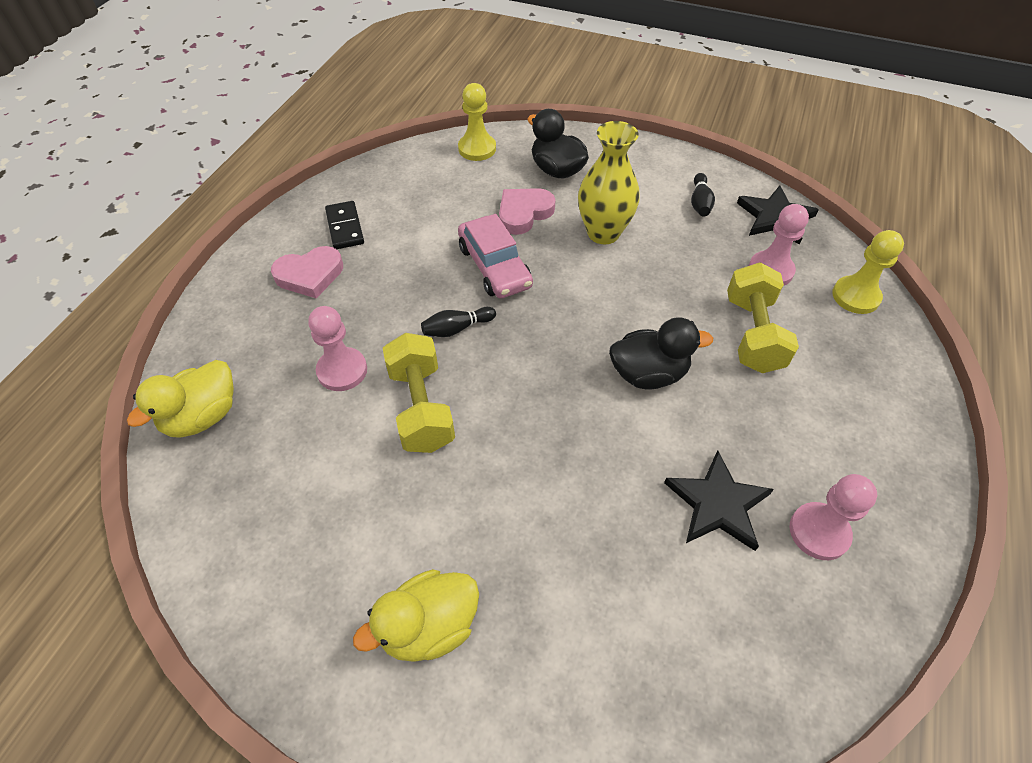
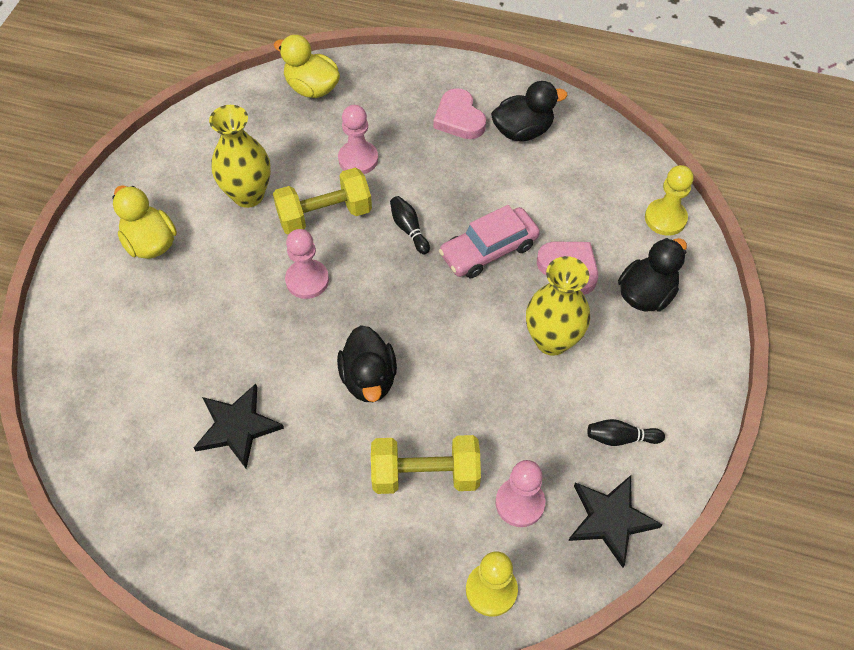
camera: 85 degrees right, 5 degrees up
black domino [325,201,364,249] -> black duck [491,81,567,141]
pink pawn [790,474,877,560] -> pink pawn moved to [285,229,329,299]
none -> yellow vase [209,105,271,208]

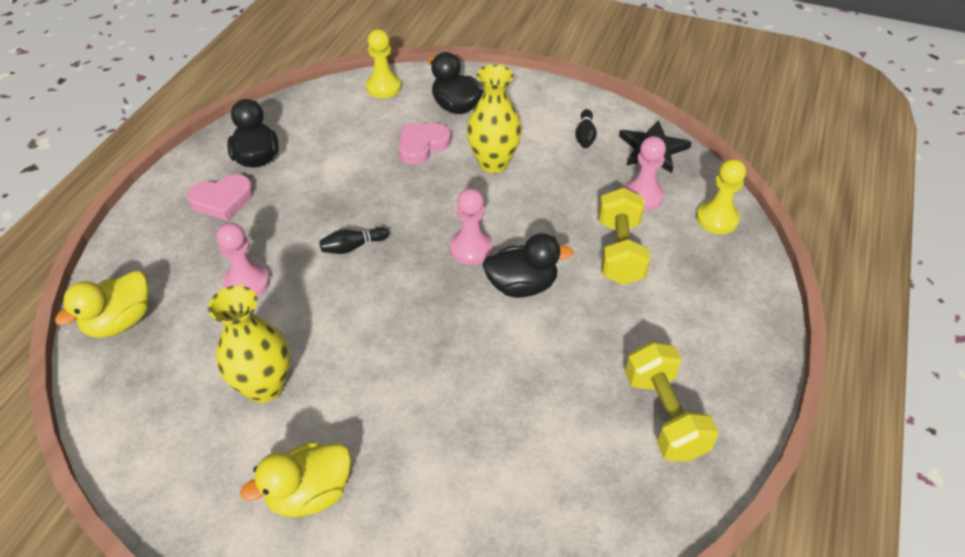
camera: 85 degrees left, 10 degrees down
black star [194,384,284,468] -> none
yellow dumbbell [273,168,372,235] -> yellow dumbbell moved to [625,342,719,462]
pink pawn [285,229,329,299] -> pink pawn moved to [450,188,493,265]
pink car [439,205,540,278] -> none

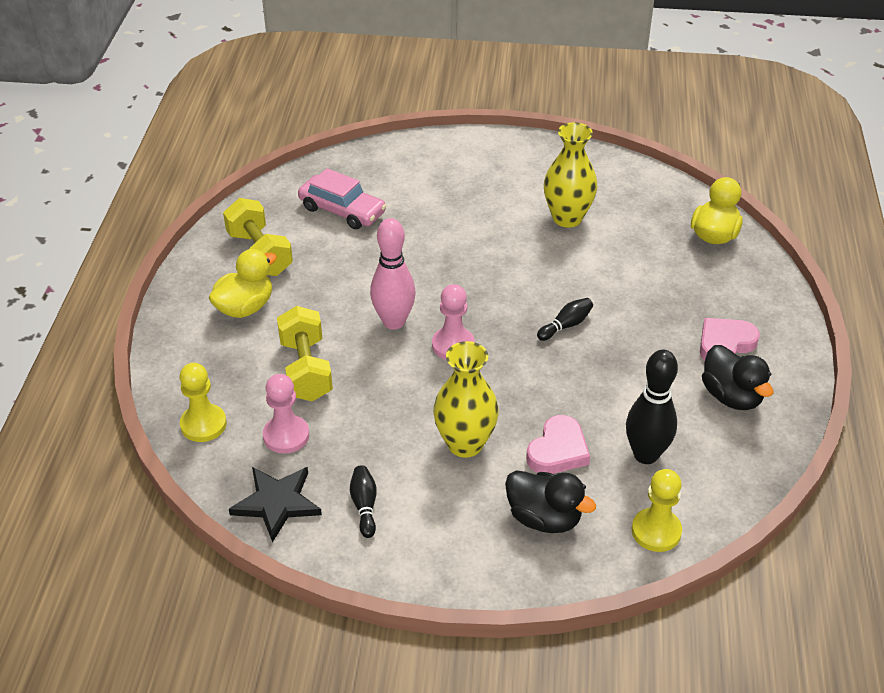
camera: 165 degrees right, 5 degrees down
pink pawn [216,223,270,297] -> none
yellow duck [241,442,351,517] -> yellow duck moved to [209,249,277,318]
black duck [483,233,573,298] -> pink bowling pin [370,218,416,330]
none -> pink car [298,168,386,229]
none -> black bowling pin [626,349,678,464]

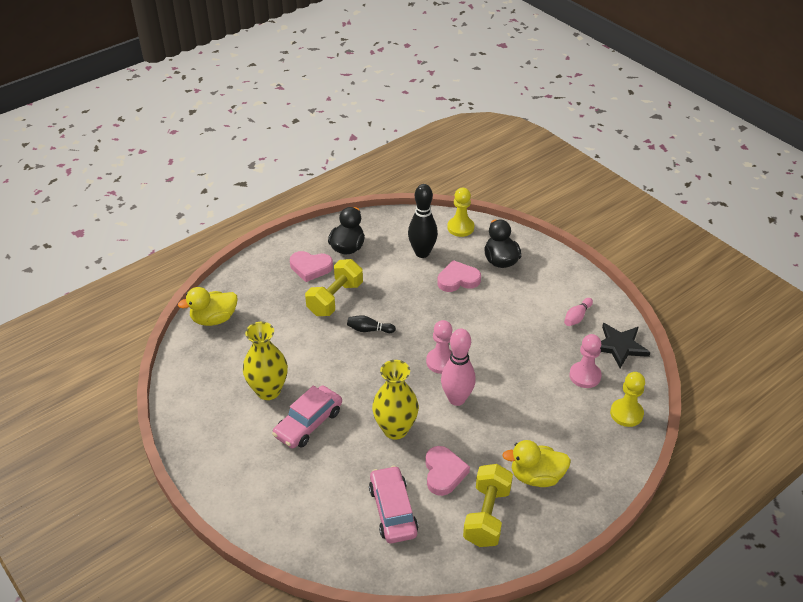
camera: 135 degrees left, 0 degrees up
yellow dumbbell [277,306,333,401] -> yellow dumbbell moved to [305,259,363,316]
black bowling pin [350,465,377,538] -> pink bowling pin [564,298,593,326]
yellow vase [433,341,499,458] -> yellow vase moved to [372,360,419,440]
none -> pink car [272,386,342,449]
none -> pink heart [425,446,470,496]

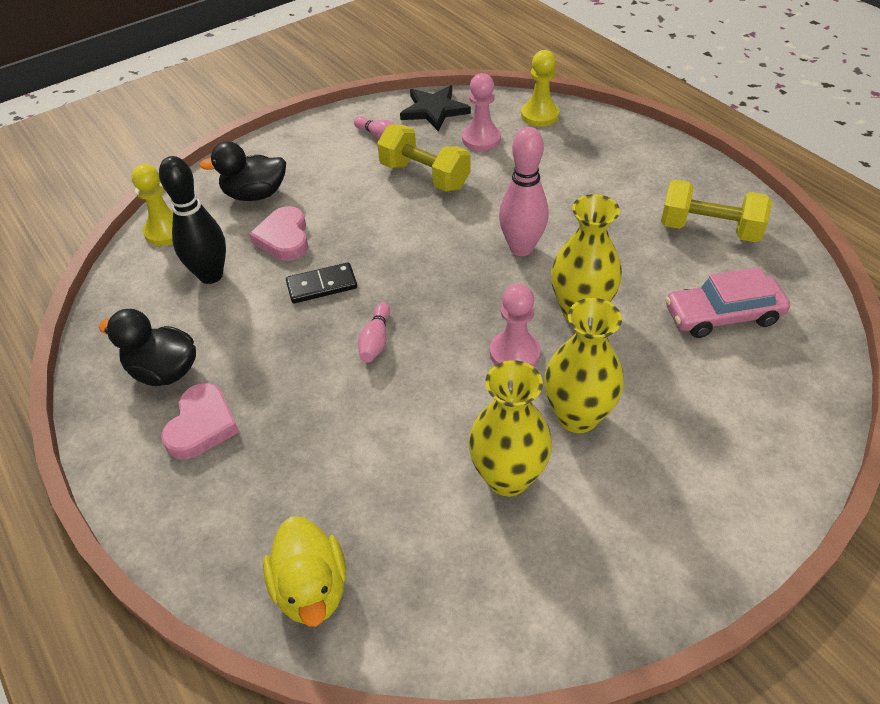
camera: 85 degrees left, 5 degrees up
pink car [272,386,342,449] -> yellow vase [544,298,624,433]
yellow dumbbell [305,259,363,316] -> yellow dumbbell moved to [377,124,471,192]
black bowling pin [347,315,396,333] -> pink bowling pin [358,303,390,362]
pink heart [425,446,470,496] -> none
pink pawn [426,320,453,374] -> pink pawn moved to [490,284,541,367]
yellow duck [502,440,571,487] -> none
none -> black domino [286,262,357,303]

